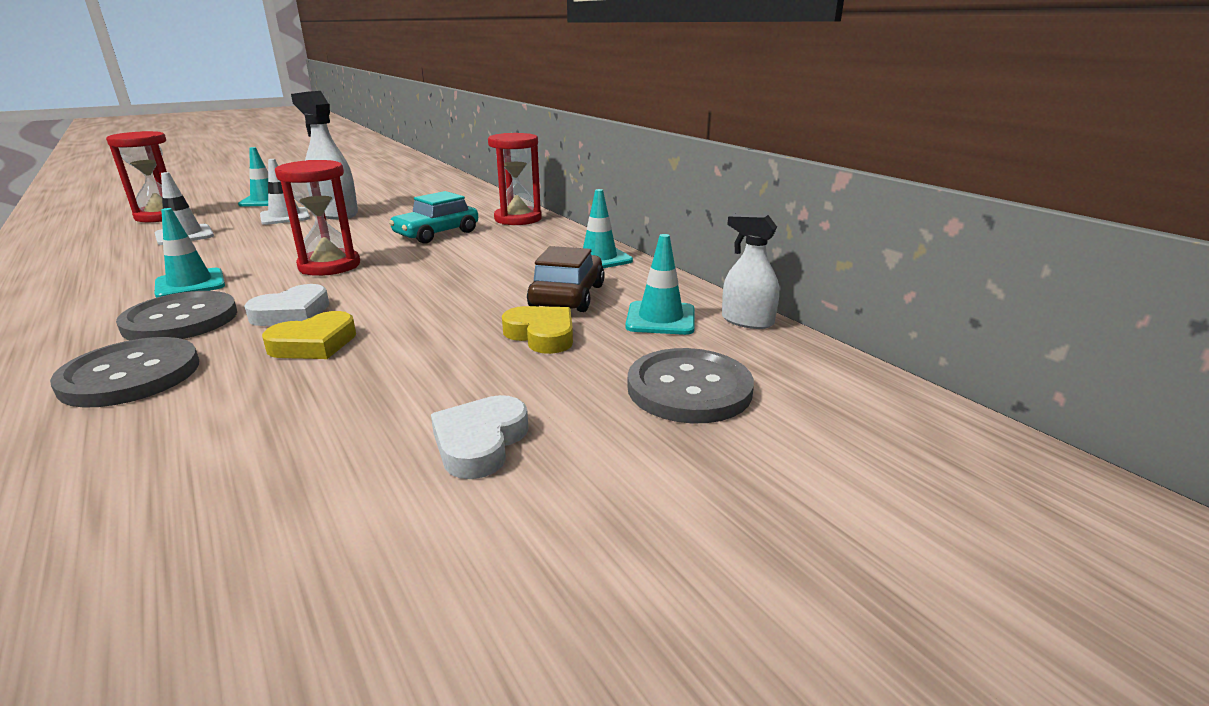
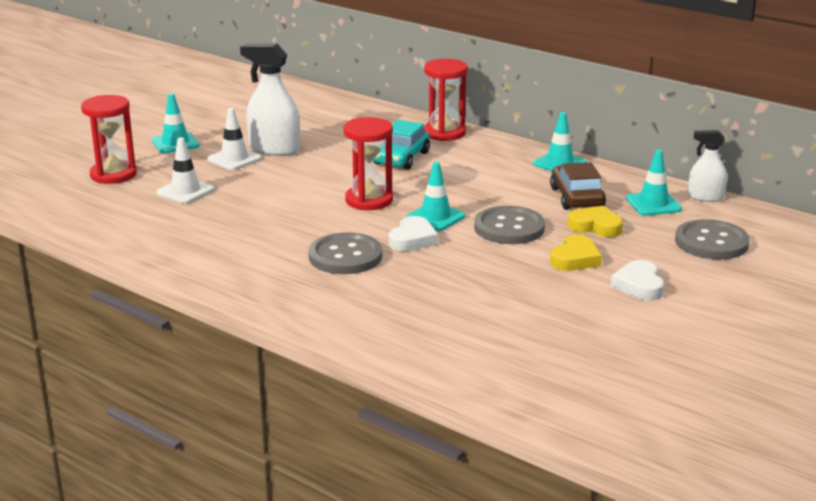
camera: 20 degrees left, 0 degrees up
grey button [50,337,199,407] -> grey button moved to [474,206,545,244]
turquoise traffic cone [154,208,225,298] -> turquoise traffic cone moved to [406,162,465,231]
yellow heart [262,311,356,359] -> yellow heart moved to [550,235,602,271]

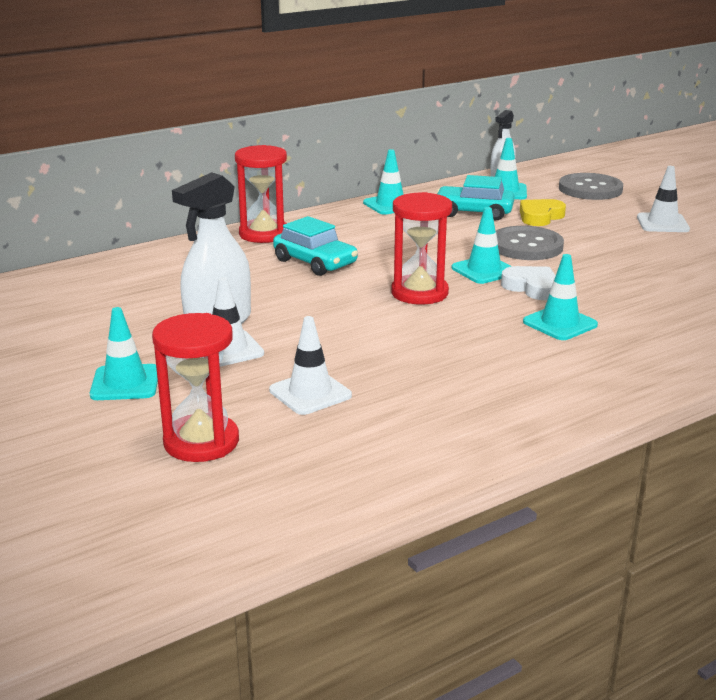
camera: 70 degrees left, 0 degrees up
grey button [308,233,382,274] -> turquoise traffic cone [523,254,598,340]
brown car [550,162,606,210] -> turquoise car [437,175,514,221]
yellow heart [550,235,602,271] -> none
white heart [611,260,664,301] -> white traffic cone [637,166,690,232]

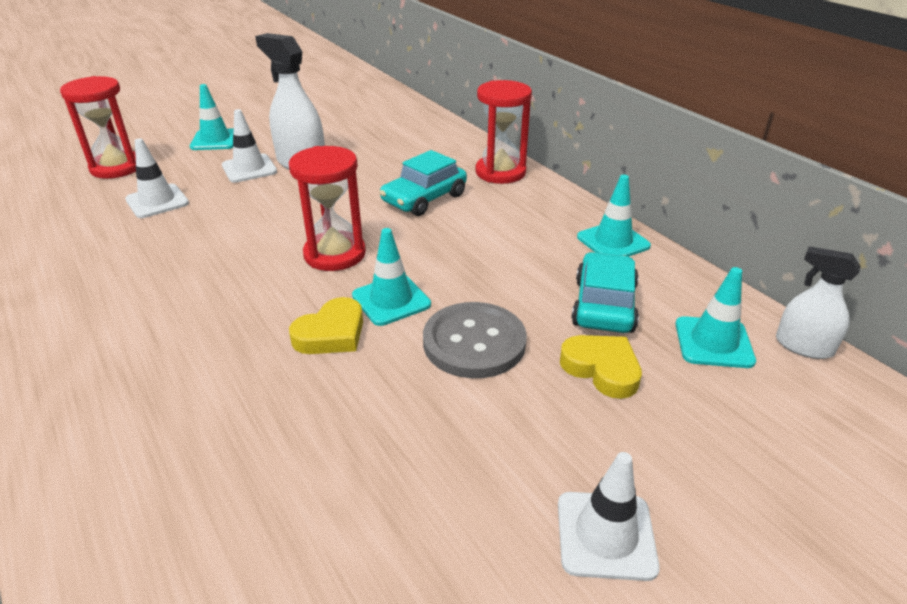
camera: 90 degrees right, 10 degrees up
white heart [501,266,556,300] -> yellow heart [289,297,363,354]
turquoise traffic cone [523,254,598,340] -> none
grey button [559,173,623,200] -> none

